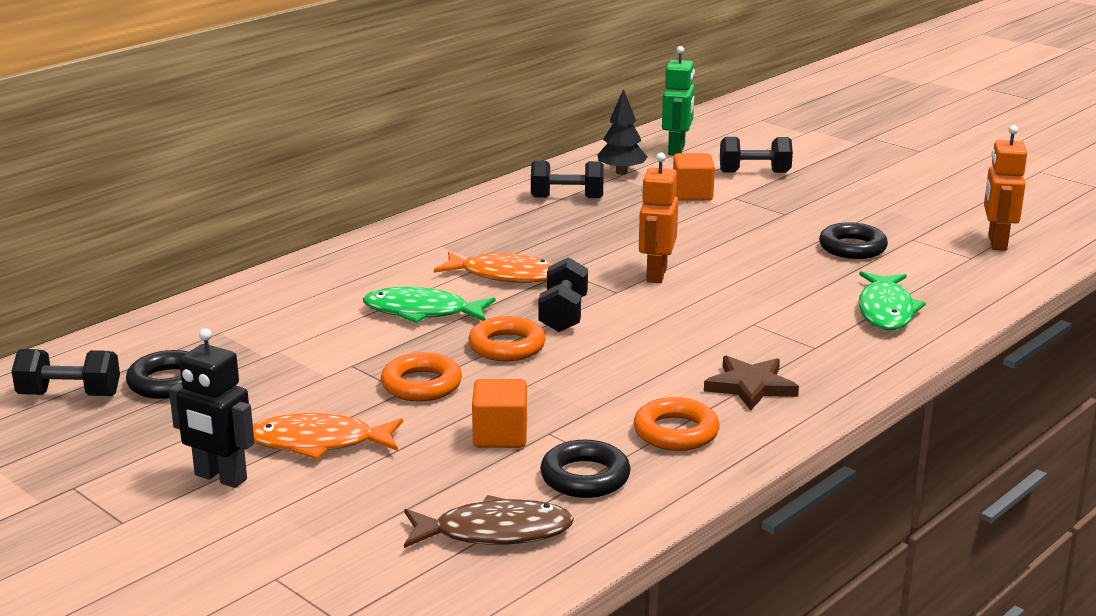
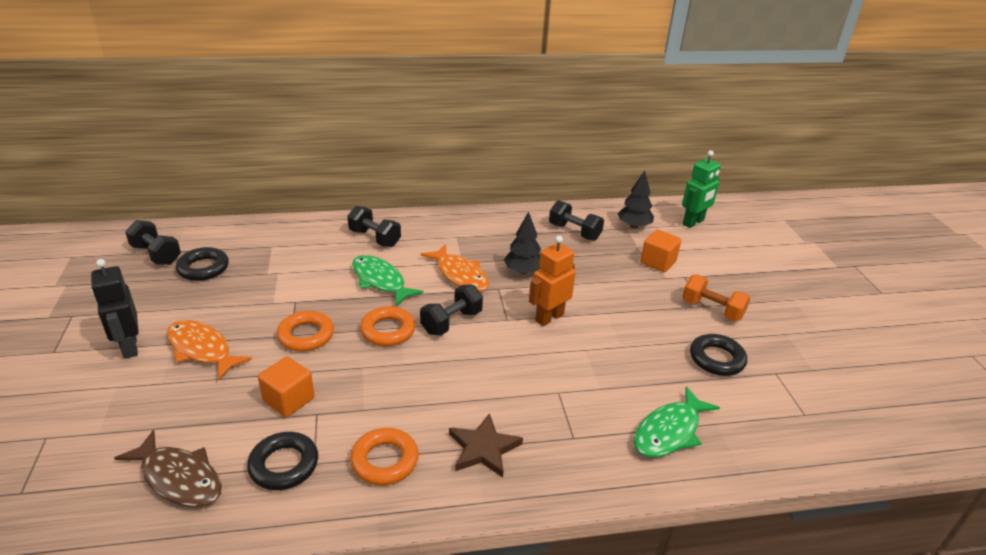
camera: 35 degrees right, 10 degrees up
black dumbbell [720,137,793,173] -> black dumbbell moved to [347,206,401,247]
orange robot [984,125,1027,251] -> none
none -> black tree [504,211,541,274]
none -> orange dumbbell [682,274,750,321]

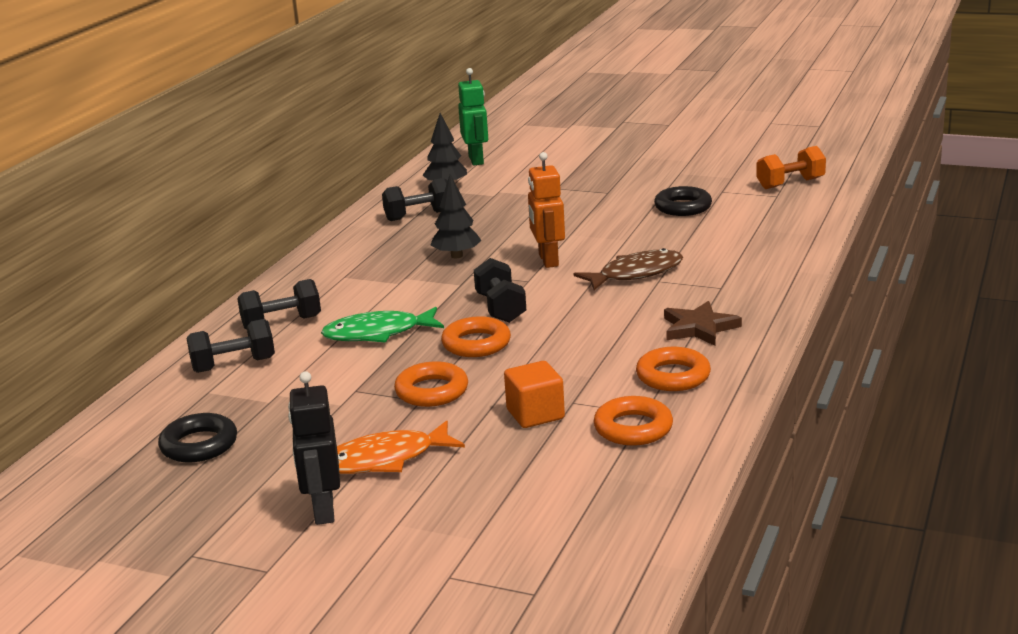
camera: 55 degrees left, 10 degrees down
black robot [91,259,139,359] -> black robot turned 75 degrees clockwise [288,371,340,525]
brown fish [114,430,222,507] -> brown fish moved to [574,248,683,290]
black dumbbell [125,220,181,265] -> black dumbbell moved to [187,319,275,373]
black ring [247,432,318,490] -> orange ring [594,396,673,446]
orange fish [421,244,489,292] -> none
green fish [634,386,720,457] -> none
orange cube [640,229,681,272] -> none
orange dumbbell [682,274,750,321] -> orange dumbbell moved to [756,146,826,189]

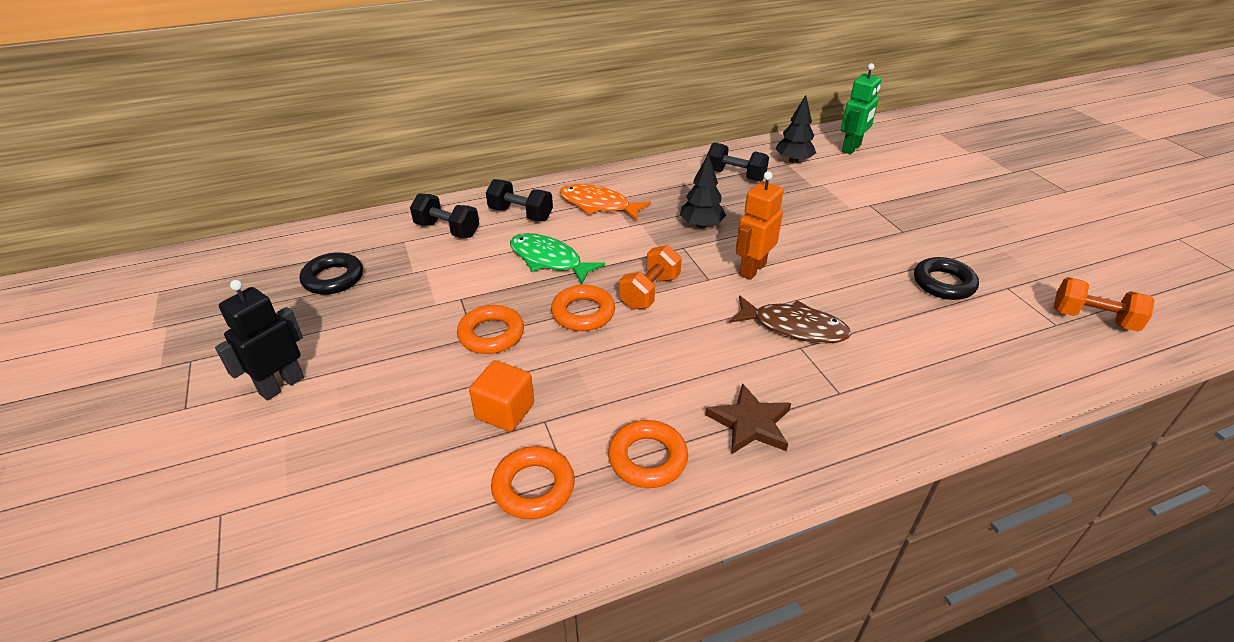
camera: 45 degrees right, 15 degrees up
orange fish [337,420,465,474] -> orange fish moved to [560,184,651,220]
black dumbbell [474,258,526,323] -> orange dumbbell [619,245,682,310]

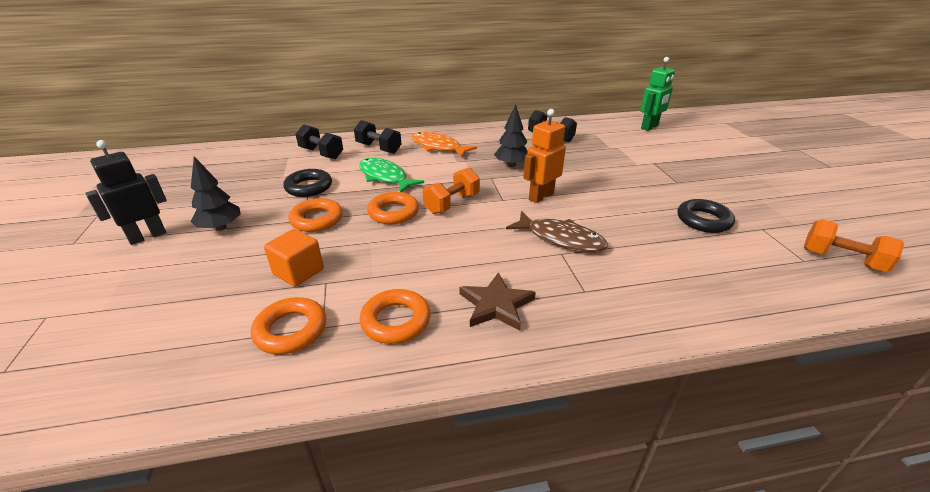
camera: 10 degrees right, 5 degrees down
black ring [300,252,363,295] -> black ring moved to [283,169,332,197]
black tree [775,95,816,163] -> black tree moved to [191,157,241,231]

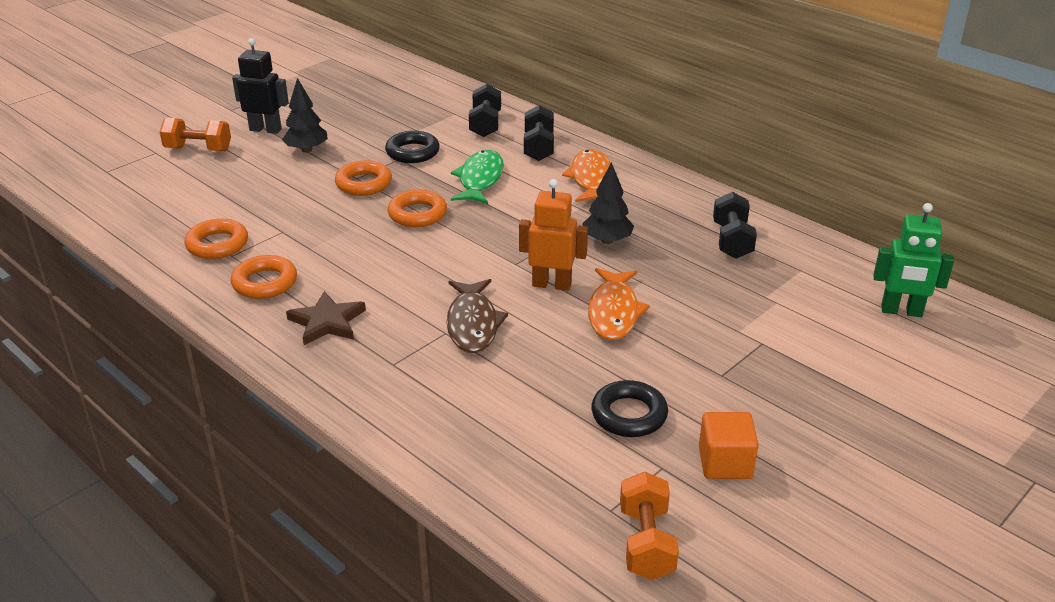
camera: 55 degrees right, 0 degrees up
orange cube [264,229,324,287] -> orange cube moved to [699,412,759,479]
orange dumbbell [423,167,480,214] -> orange dumbbell moved to [160,118,231,151]
none -> orange fish [588,268,650,340]

